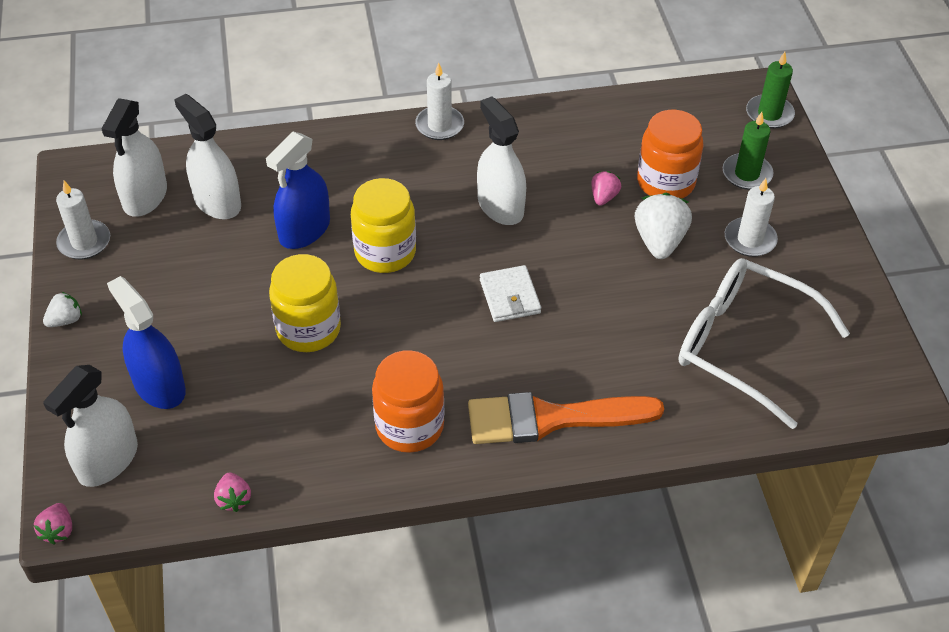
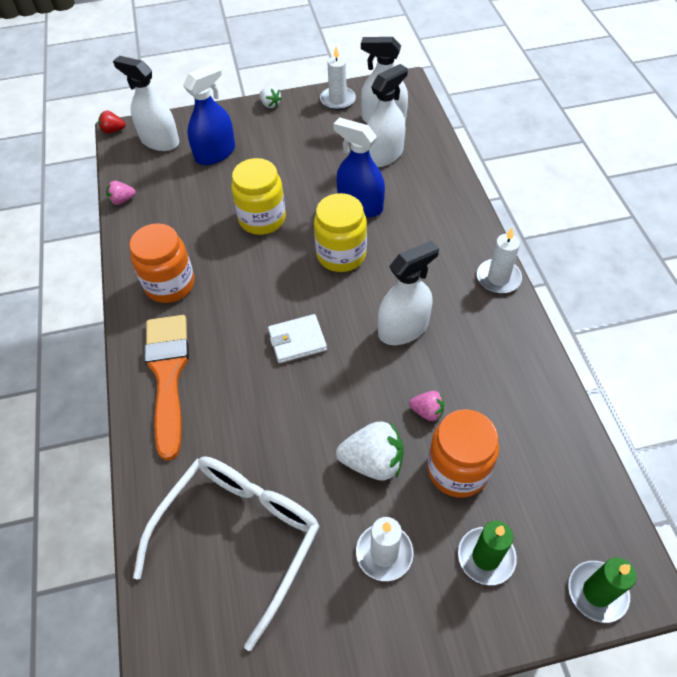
camera: 90 degrees right, 5 degrees up
pink strawberry [34,503,72,545] -> red strawberry [98,111,125,133]

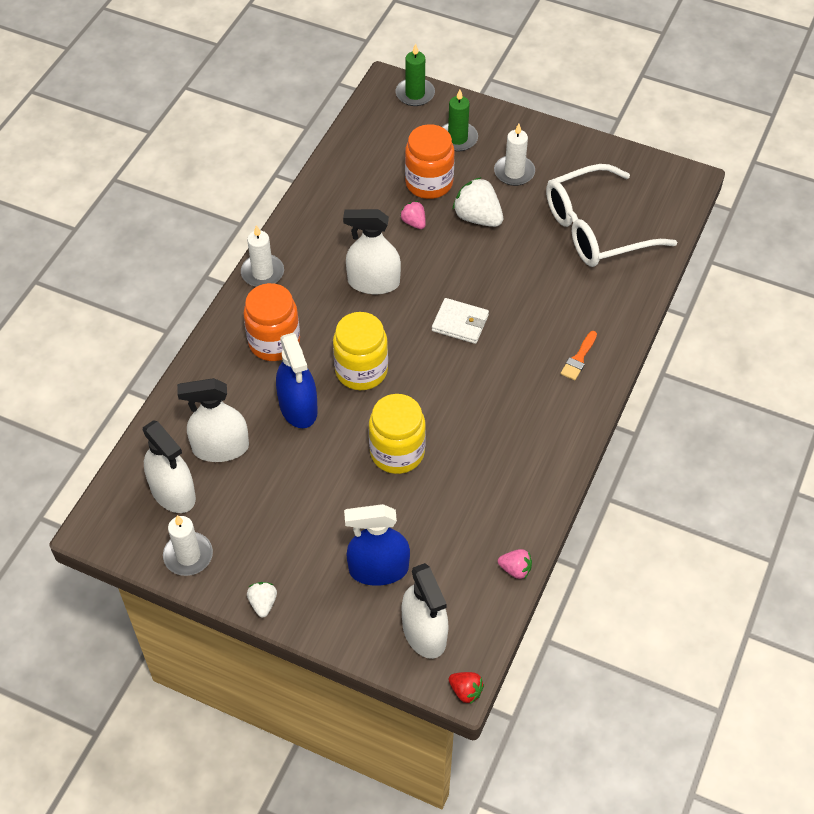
camera: 145 degrees left, 0 degrees up
orange jar [129,223,195,303] -> orange jar moved to [244,283,300,361]
orange brush [144,315,189,461] -> orange brush [561,331,597,380], size x0.43

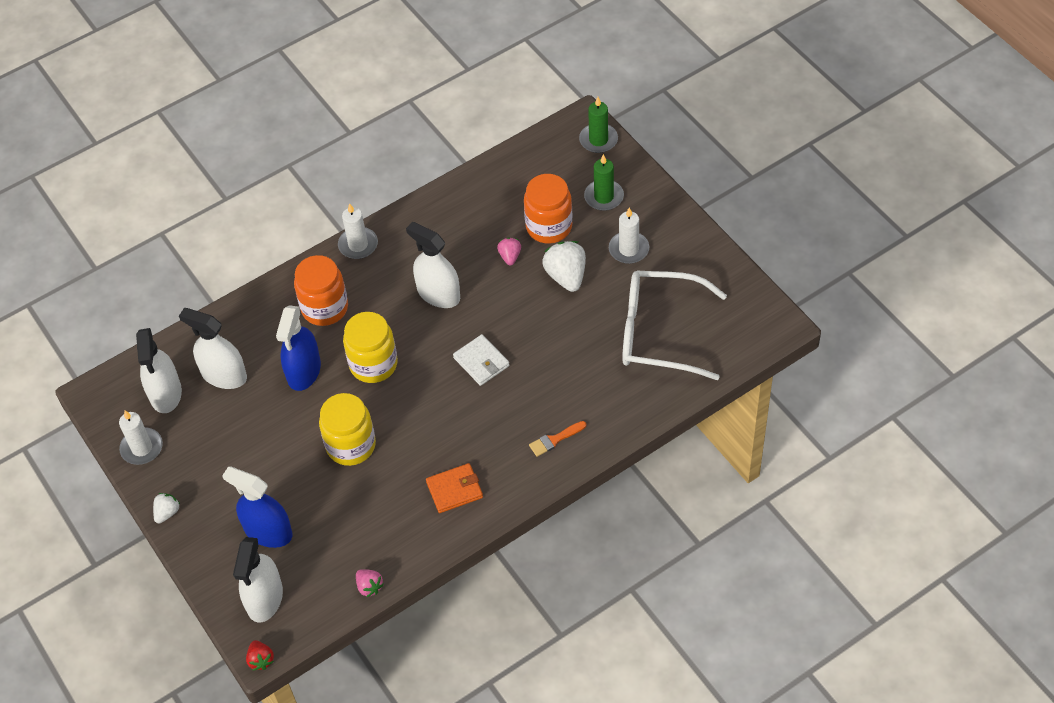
camera: 35 degrees right, 0 degrees up
none -> orange wallet [426,463,483,513]

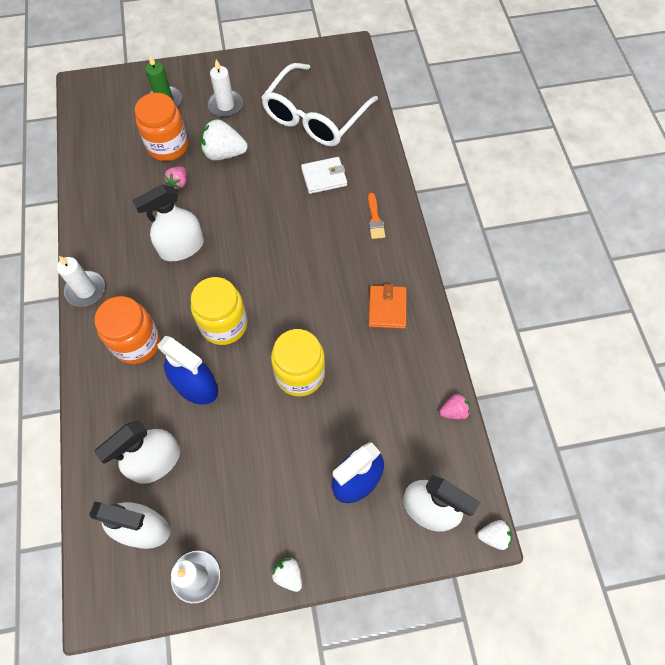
camera: 70 degrees left, 10 degrees up
red strawberry [246,640,274,671] -> white strawberry [477,520,512,550]
white wallet [453,334,510,386] -> white wallet moved to [301,157,347,194]
pink strawberry [497,238,521,265] -> pink strawberry turned 90 degrees counterclockwise [164,166,187,189]
green candle [579,97,618,153] -> none

